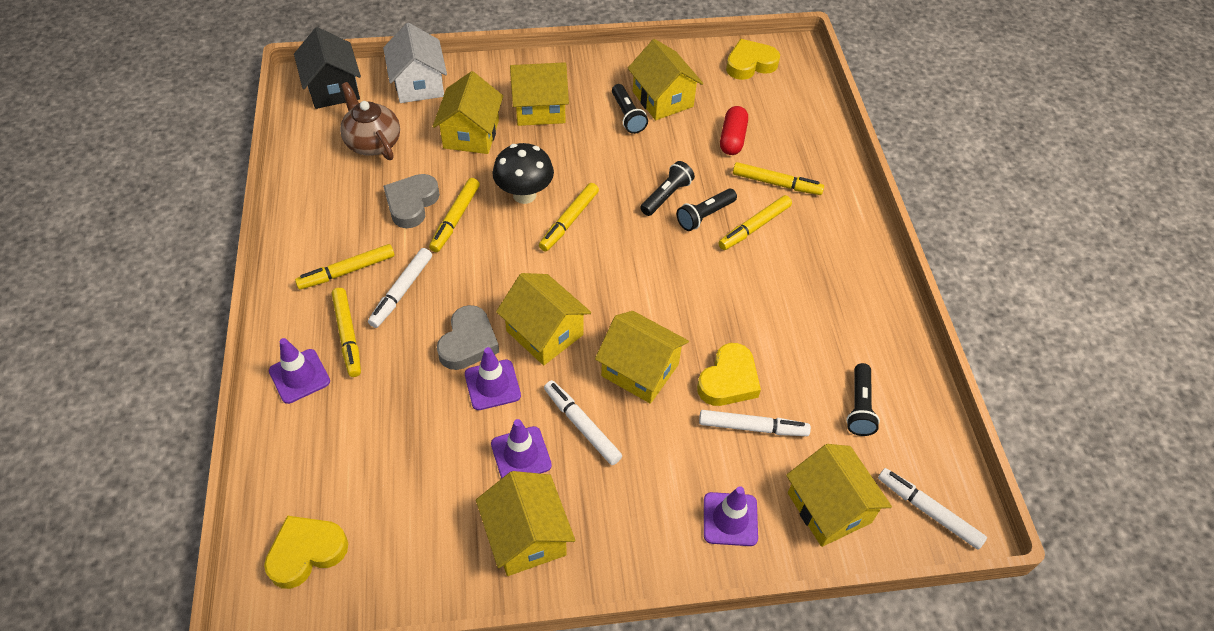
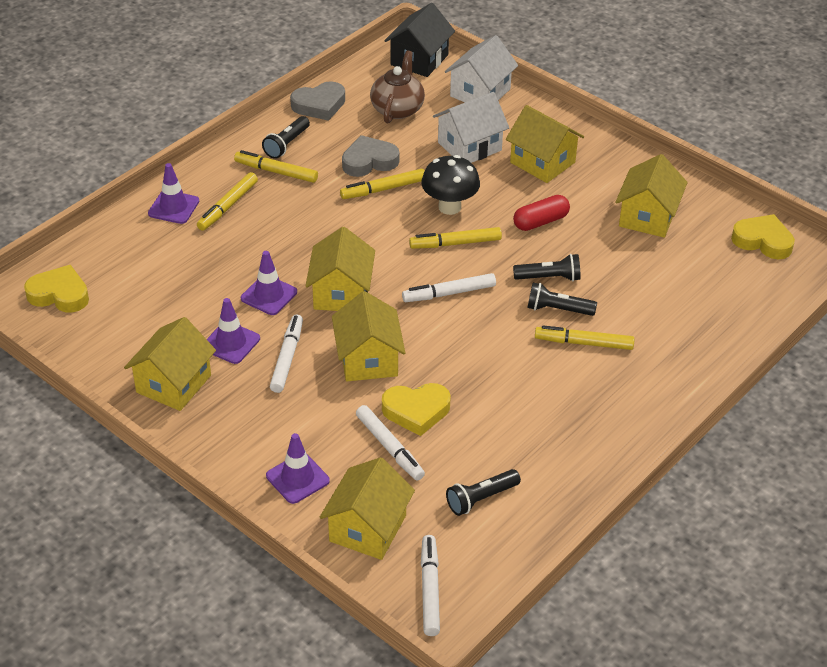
camera: 50 degrees right, 10 degrees down
white marker [368,248,432,328] -> white marker moved to [402,273,496,302]
yellow house [433,71,503,154] -> white house [433,92,509,163]
grey heart [437,305,499,370] -> grey heart moved to [290,81,345,121]
black flashlight [612,84,648,134] -> black flashlight moved to [262,116,310,159]
red capsule [720,106,748,155] -> red capsule moved to [513,195,570,231]
yellow marker [733,162,824,195] -> none

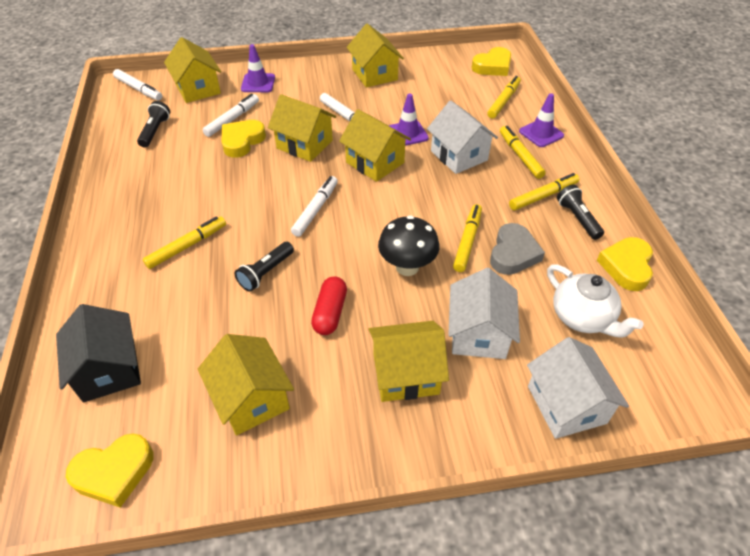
camera: 130 degrees right, 5 degrees up
purple traffic cone [207,298,260,364] -> none
grey heart [290,81,345,121] -> yellow heart [597,237,653,291]
white marker [356,405,425,481] -> white marker turned 120 degrees clockwise [203,94,259,137]
brown teapot [370,51,425,124] -> white teapot [547,265,644,338]
black house [384,3,455,77] -> black house moved to [56,304,141,402]
yellow marker [409,227,502,249] -> yellow marker moved to [487,76,521,119]
black flashlight [527,283,597,316] -> none
none -> white house [427,100,498,174]

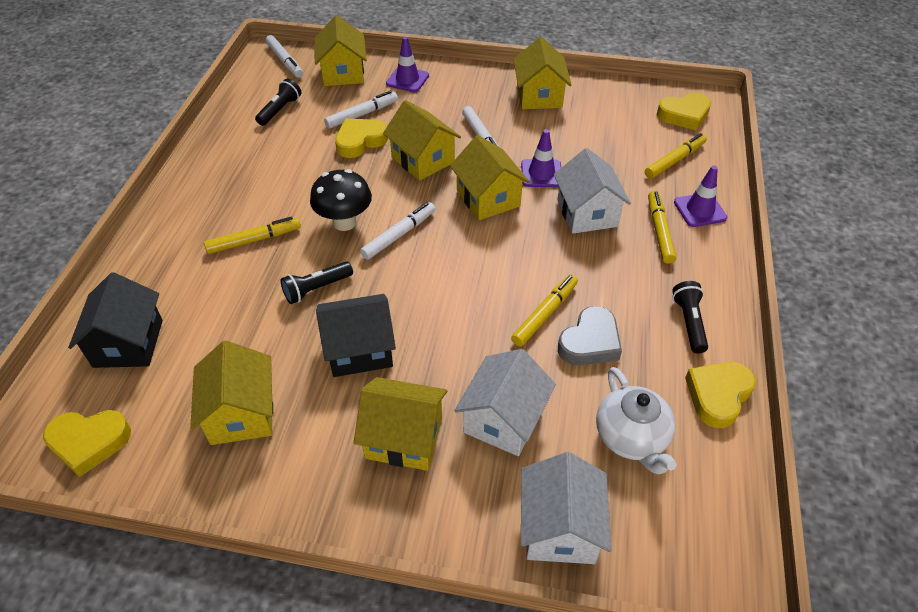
camera: 20 degrees right, 0 degrees up
red capsule [311,277,347,335] -> black house [316,294,396,377]
black mushroom [378,215,439,276] -> black mushroom moved to [310,169,372,231]
yellow marker [509,173,579,210] -> none

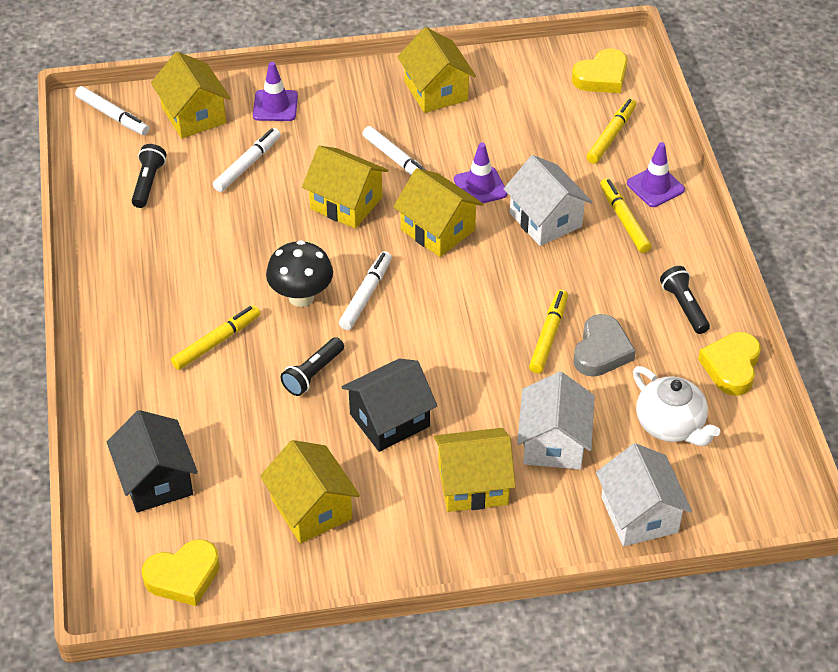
camera: 20 degrees left, 0 degrees up
yellow heart [335,119,388,158] -> none

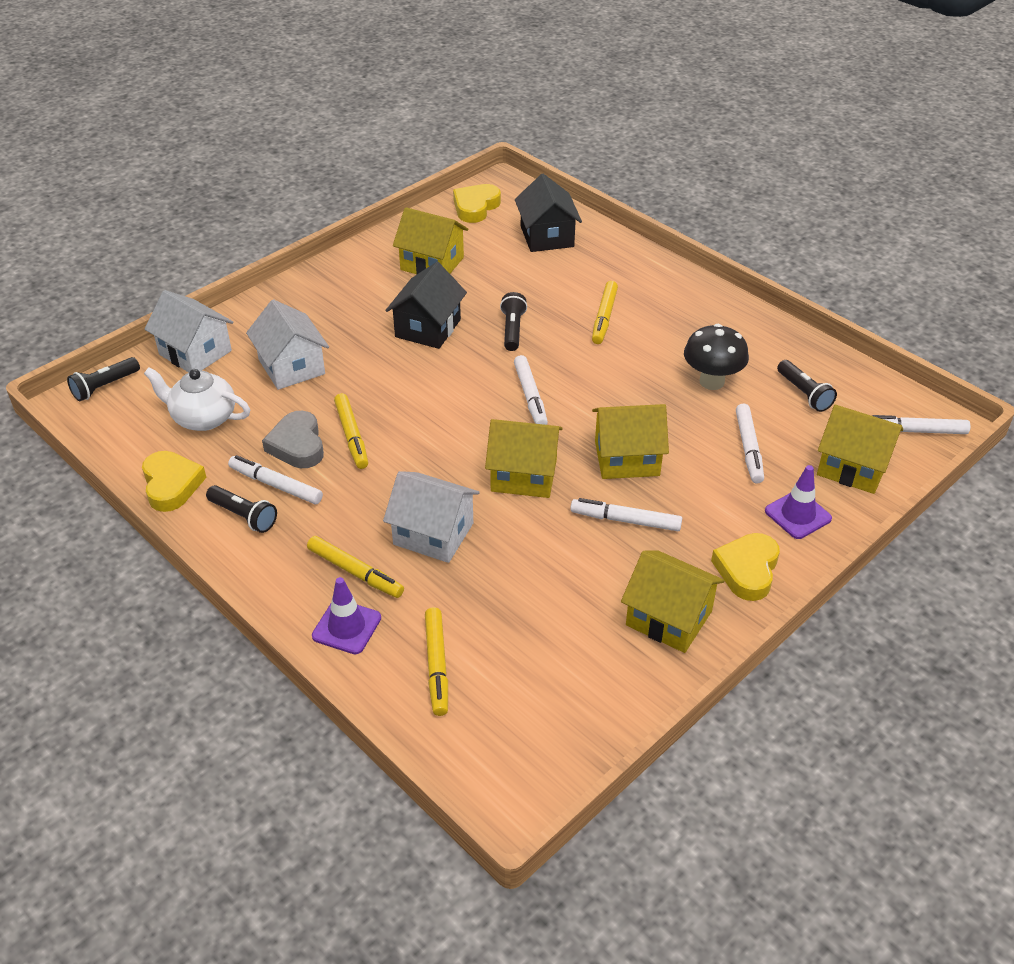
camera: 145 degrees right, 5 degrees down
black house [107,410,198,513] -> black house turned 45 degrees clockwise [515,174,582,252]
black mushroom [266,240,333,307] -> black mushroom moved to [684,324,749,390]
yellow house [434,428,516,512] -> none
purple traffic cone [454,142,507,203] -> none
yellow heart [572,48,627,93] -> yellow heart moved to [711,533,780,601]
none -> black flashlight [67,357,140,401]
none -> white marker [228,455,323,504]

